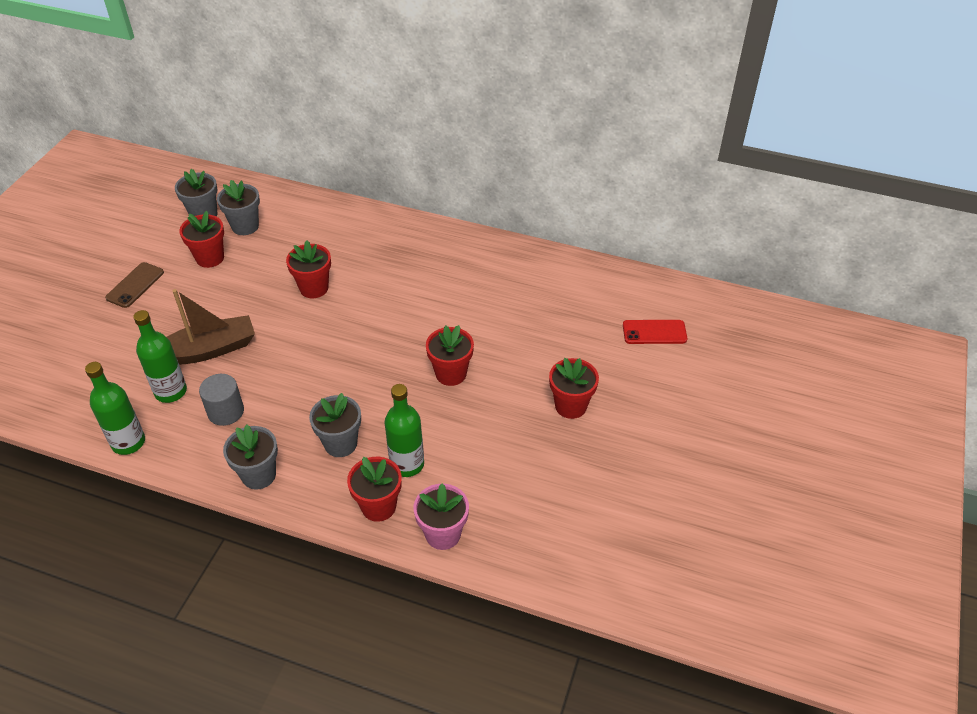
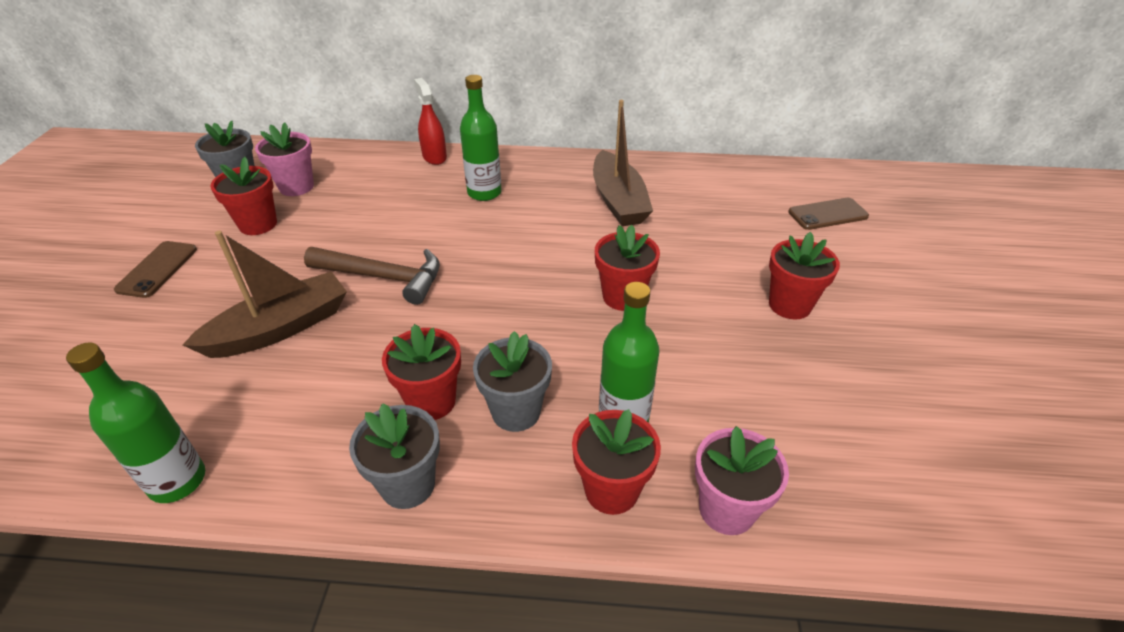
camera: 15 degrees left, 5 degrees down
green bottle [133,310,187,403] -> green bottle moved to [460,75,502,201]
grey cylinder [199,374,244,426] -> none
grey flower pot [217,180,260,235] -> pink flower pot [255,122,314,196]
red flower pot [286,241,331,298] -> red flower pot moved to [382,324,461,420]
red phone [623,320,687,344] -> brown phone [788,198,869,230]
none -> brown hammer [304,247,440,305]
none -> red spray bottle [414,78,447,165]
none -> brown boat [593,100,653,226]

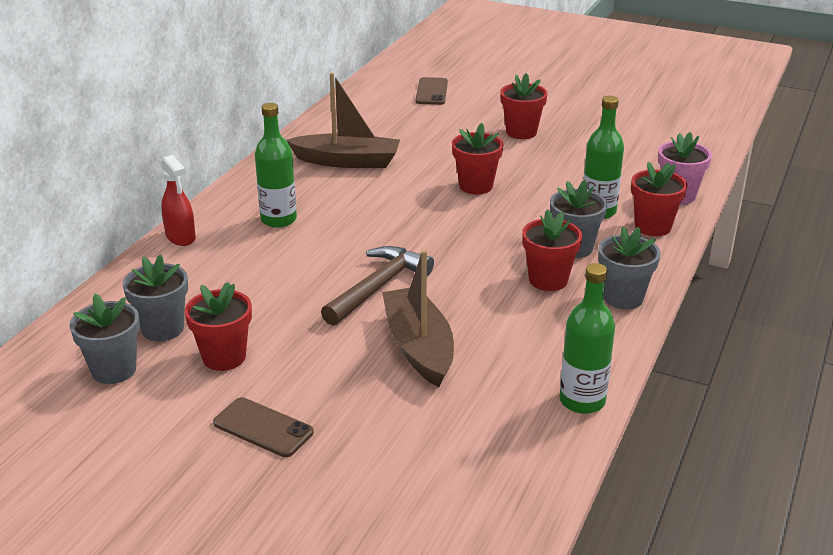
camera: 70 degrees left, 10 degrees down
pink flower pot [255,122,314,196] -> grey flower pot [122,254,188,341]
red spray bottle [414,78,447,165] -> red spray bottle turned 120 degrees counterclockwise [161,155,196,246]

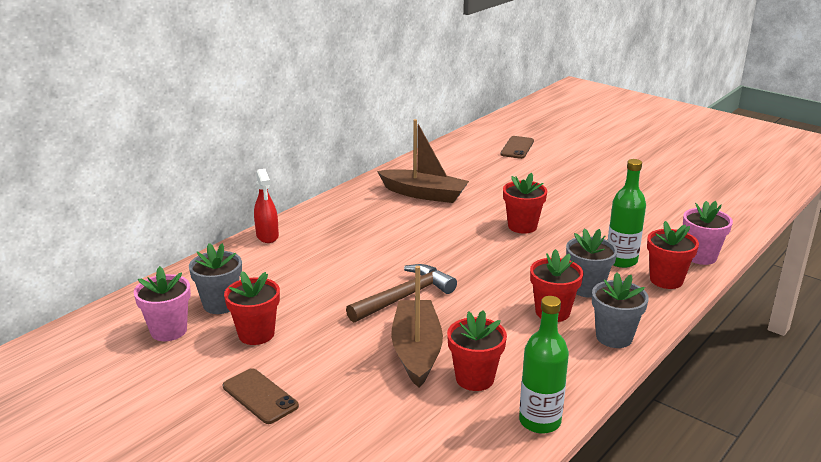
camera: 15 degrees right, 5 degrees down
grey flower pot [69,293,140,384] -> pink flower pot [134,266,191,341]
green bottle [255,103,297,228] -> none
red flower pot [500,73,548,139] -> red flower pot moved to [447,310,507,391]

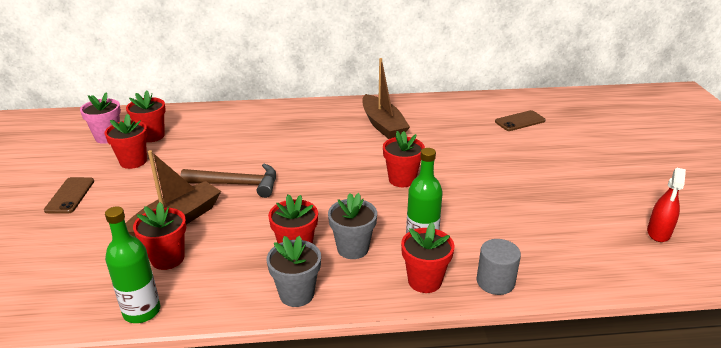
camera: 45 degrees right, 5 degrees up
grey flower pot [189,243,242,314] -> red flower pot [126,91,166,142]
red spray bottle [254,169,279,243] -> red spray bottle moved to [647,168,686,242]
pink flower pot [683,201,733,265] -> grey cylinder [476,239,521,295]

